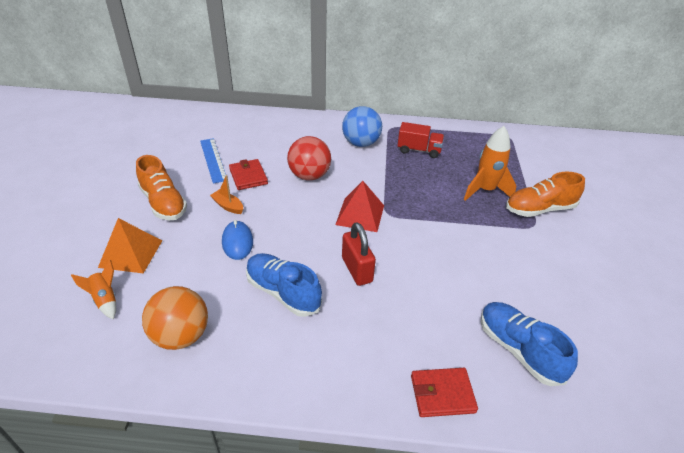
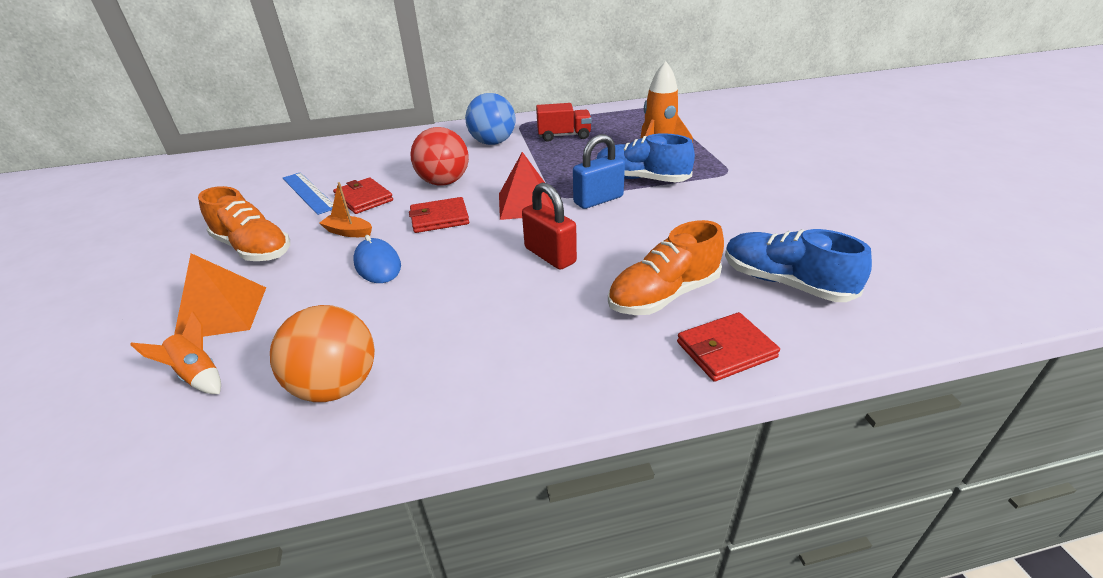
camera: 15 degrees left, 5 degrees down
blue shoe [246,253,322,317] -> blue shoe moved to [596,133,695,182]
orange shoe [506,172,585,217] -> orange shoe moved to [608,220,724,315]
none -> red wallet [409,197,469,233]
none -> blue padlock [573,134,625,209]

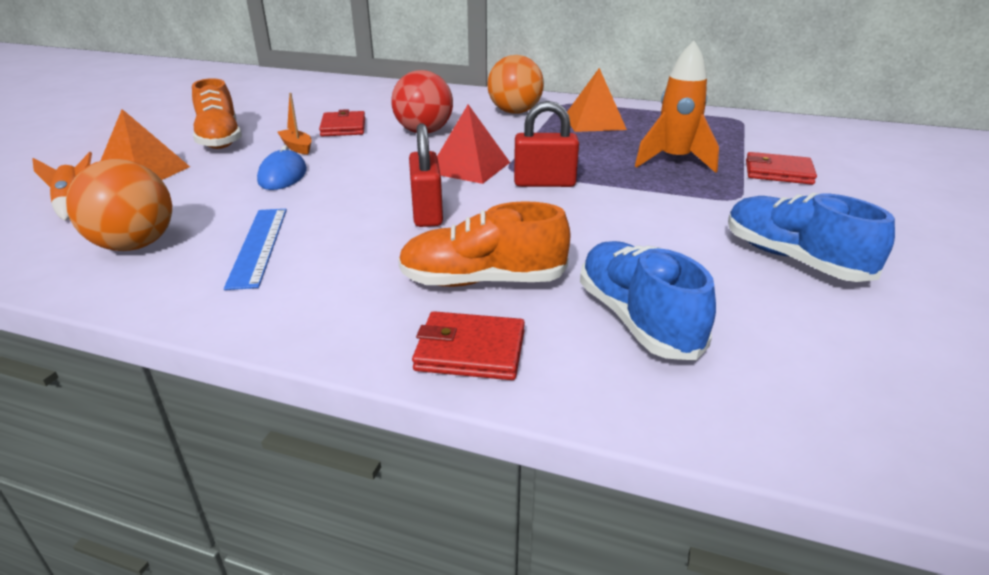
camera: 30 degrees right, 5 degrees down
blue ruler [283,172,333,215] -> blue ruler moved to [224,209,287,290]
red wallet [409,197,469,233] -> red wallet moved to [746,152,817,185]
blue ball [465,93,516,145] -> orange ball [488,55,544,114]
red truck [536,103,592,142] -> orange pyramid [567,68,627,132]
blue padlock [573,134,625,209] -> red padlock [514,101,579,187]
blue shoe [596,133,695,182] -> blue shoe moved to [728,192,895,282]

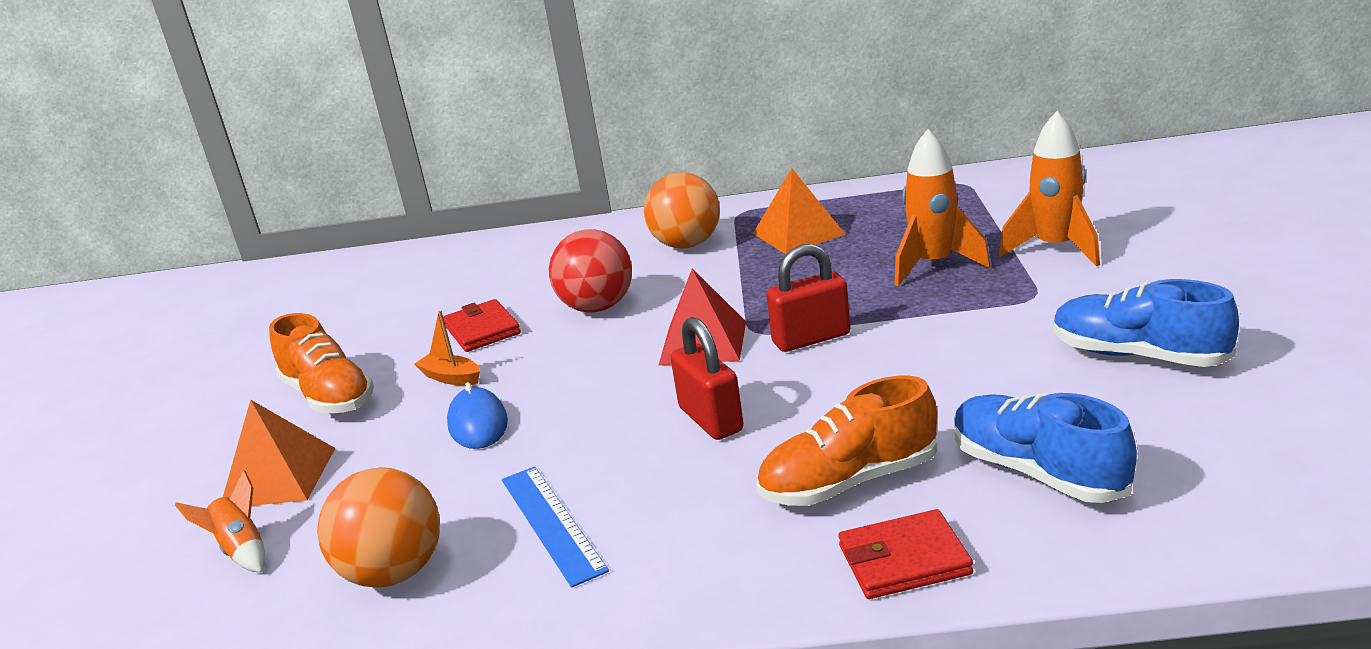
camera: 15 degrees left, 5 degrees down
red wallet [746,152,817,185] -> orange rocket [999,111,1100,267]

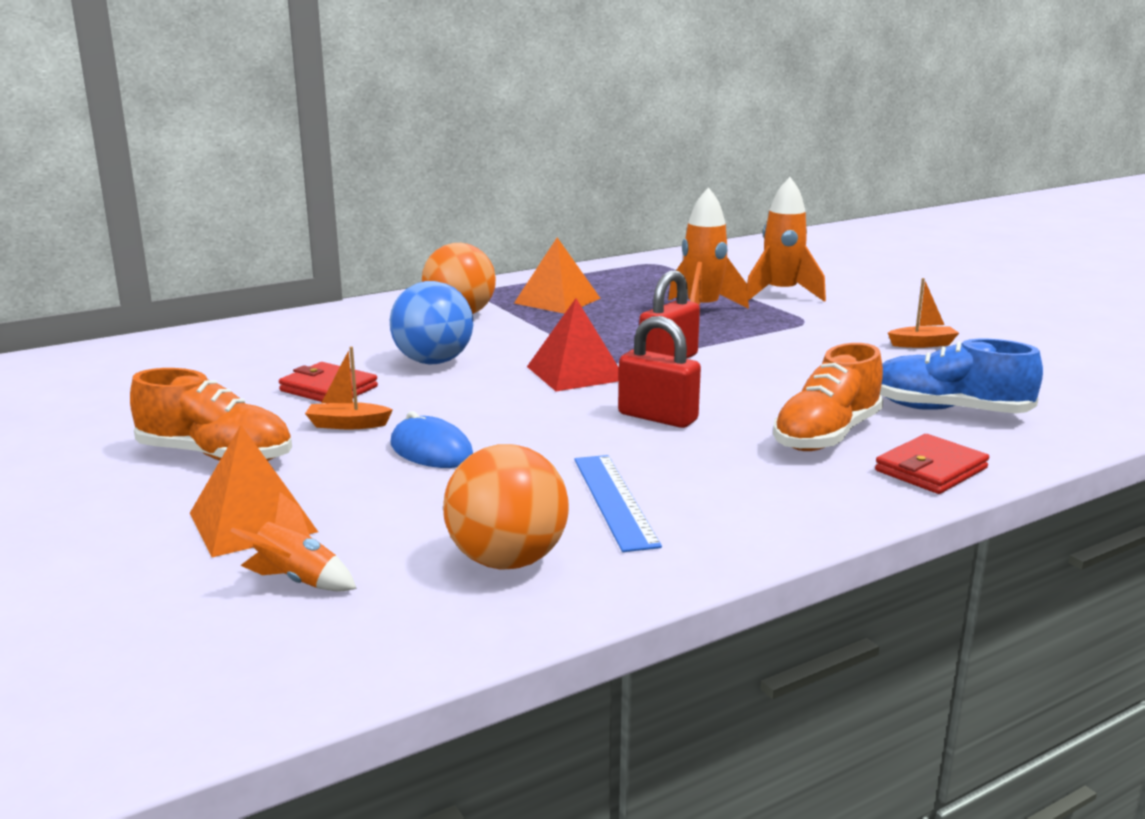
camera: 35 degrees left, 5 degrees down
blue ruler [502,466,609,588] -> blue ruler turned 45 degrees clockwise [574,455,662,552]
red ball [549,230,632,312] -> blue ball [390,281,473,365]
blue shoe [1054,279,1239,367] -> orange boat [888,278,959,348]

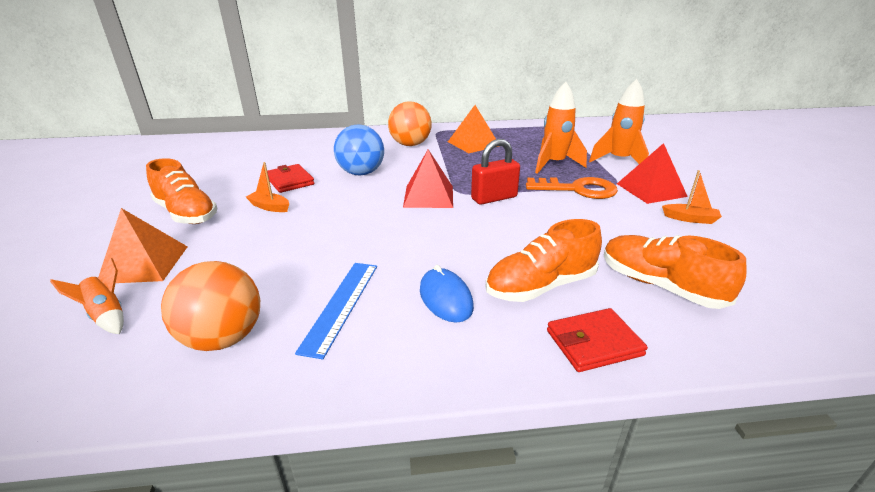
camera: 25 degrees right, 10 degrees up
blue mouse [391,411,473,468] -> blue mouse moved to [420,265,474,323]
red padlock [618,316,701,428] -> none
blue shoe [880,339,1043,413] -> orange shoe [603,235,747,309]
none -> orange key [526,177,618,199]
none -> red pyramid [617,143,688,204]

